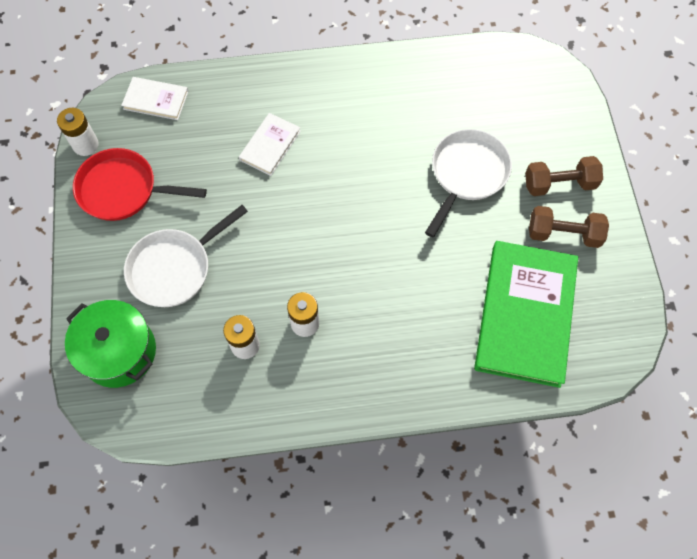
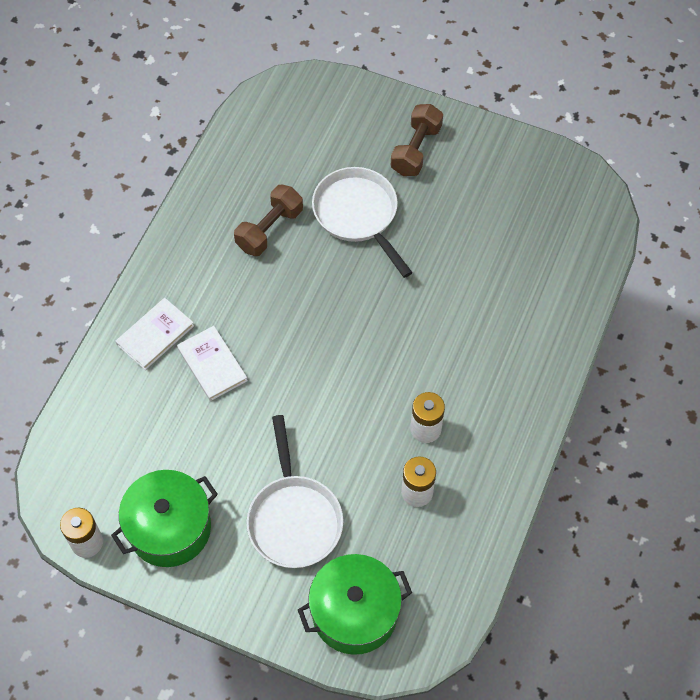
camera: 60 degrees left, 5 degrees down
red pan [73,148,207,221] -> green pot [111,470,218,567]
white book [121,77,189,120] -> white book moved to [115,298,194,370]
green book [474,241,578,388] -> none
brown dumbbell [529,206,609,248] -> brown dumbbell moved to [234,185,303,256]

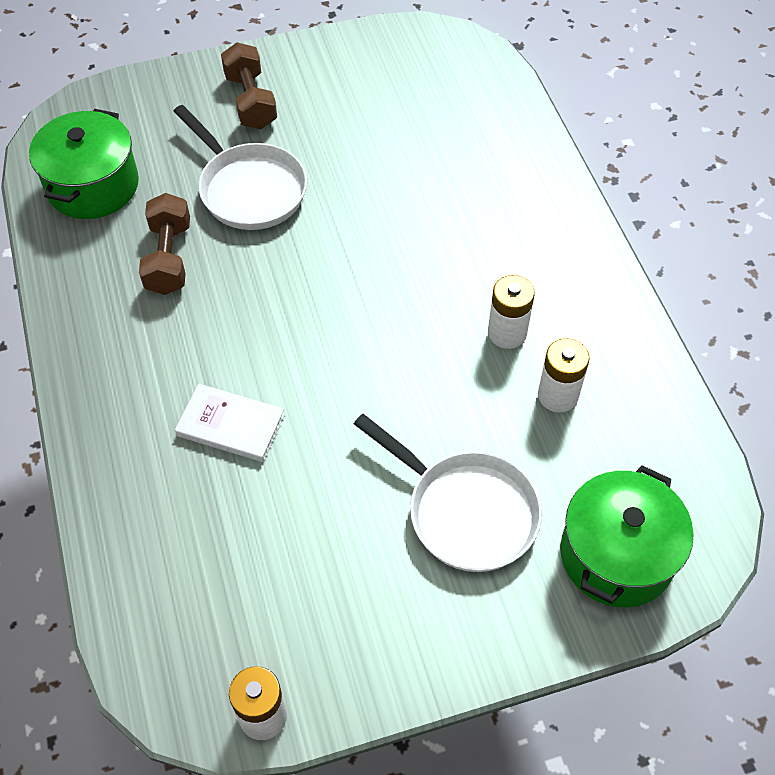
camera: 40 degrees left, 5 degrees down
green pot [111,470,218,567] -> green pot moved to [29,109,139,219]
white book [115,298,194,370] -> none
white pan [312,167,413,278] -> white pan turned 150 degrees counterclockwise [173,105,307,230]

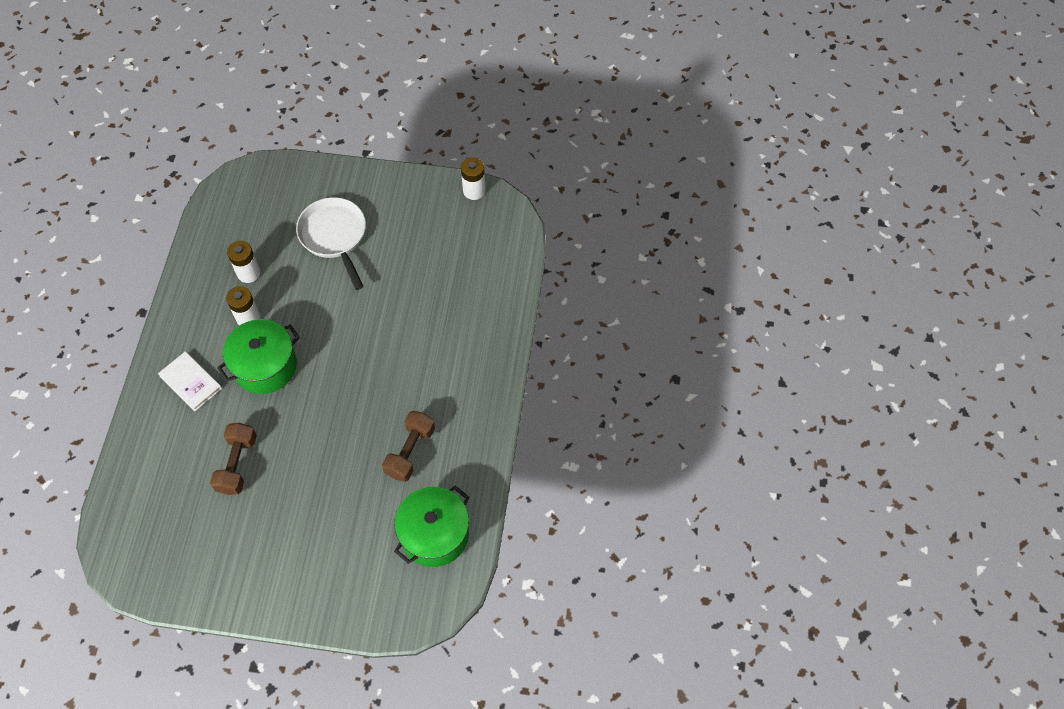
camera: 155 degrees left, 5 degrees up
white pan [173,105,307,230] -> none
white book [175,384,285,462] -> white book moved to [158,351,222,411]
brown dumbbell [221,42,277,129] -> brown dumbbell moved to [210,423,257,495]
green pot [560,465,694,607] -> green pot moved to [217,319,300,394]

